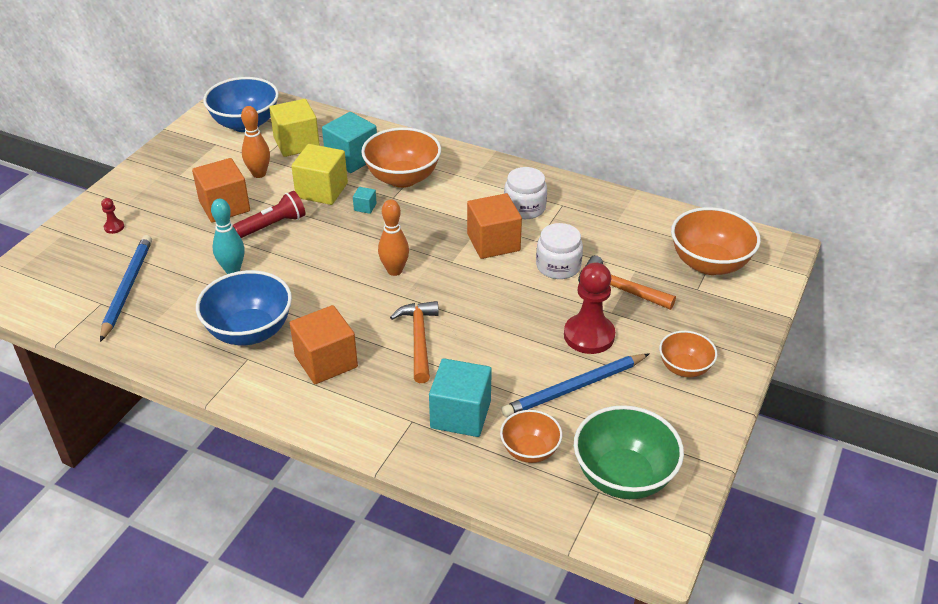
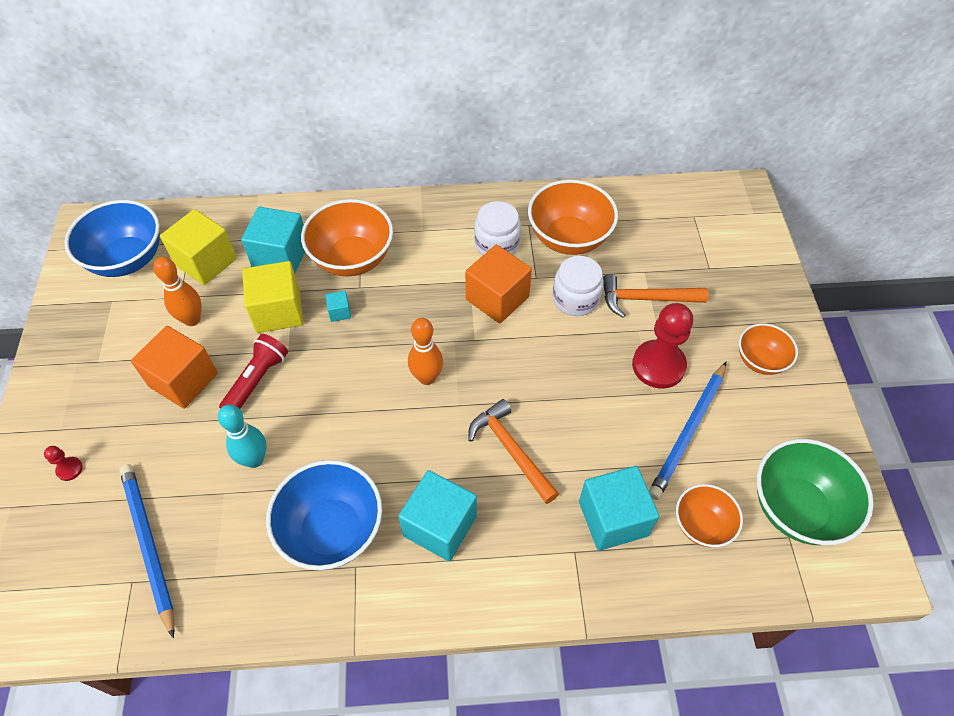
camera: 30 degrees left, 15 degrees up
orange cube [290,305,358,384] -> turquoise cube [398,470,477,561]
orange bowl [671,207,761,275] -> orange bowl moved to [528,180,618,255]

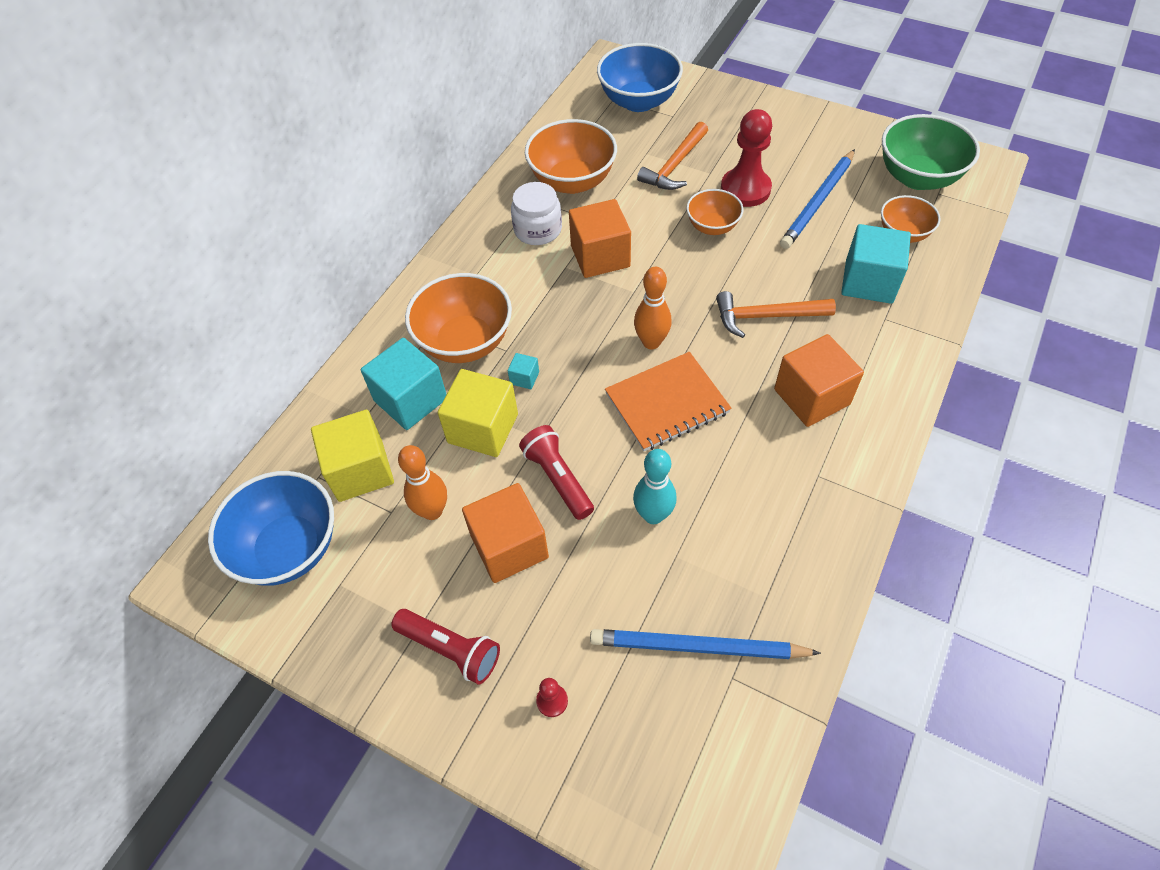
camera: 55 degrees left, 0 degrees up
blue bowl [266,460,382,570] -> blue bowl moved to [597,43,683,112]
turquoise cube [398,470,477,561] -> orange cube [774,334,864,427]
white jar [553,256,604,316] -> none
blue pencil [649,362,726,500] -> blue pencil turned 60 degrees clockwise [780,149,855,249]
orange bowl [739,323,798,375] -> orange bowl moved to [686,189,744,235]
none -> red flashlight [391,609,500,684]
none -> orange notebook [605,352,732,451]

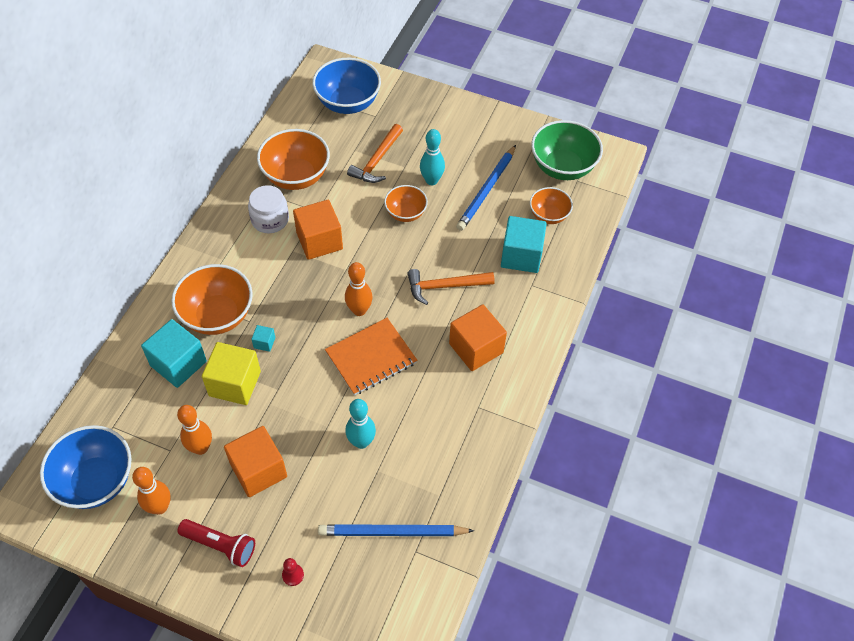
camera: 10 degrees left, 0 degrees up
yellow cube [311,410,394,502] -> none
red flashlight [519,425,594,520] -> none
red pawn [721,109,772,207] -> turquoise bowling pin [420,129,445,185]
none -> orange bowling pin [132,467,171,515]

